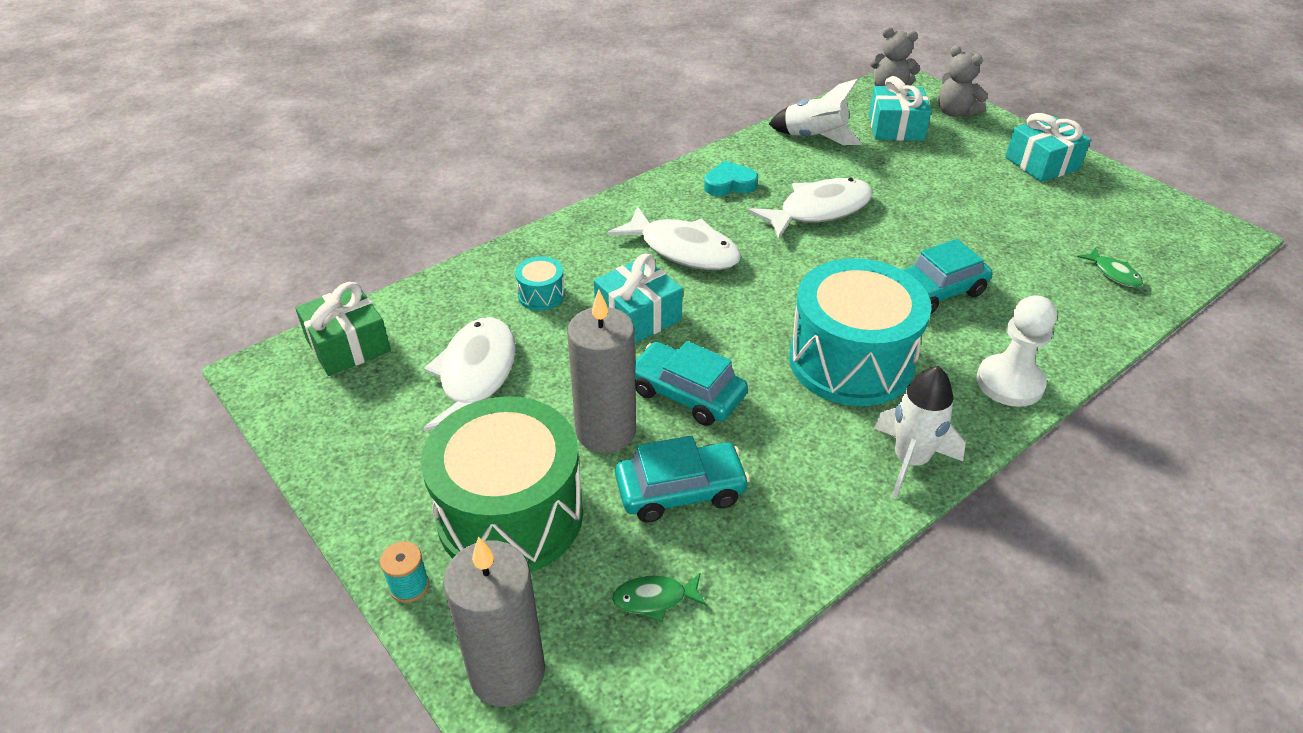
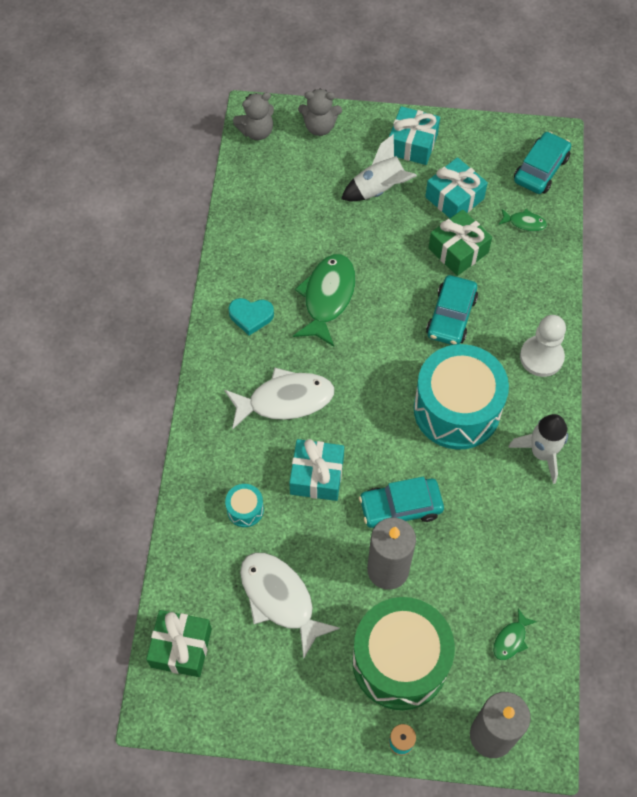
camera: 45 degrees left, 20 degrees up
turquoise car [615,436,750,523] -> turquoise car moved to [514,131,571,194]
turquoise heart [704,161,758,196] -> turquoise heart turned 120 degrees counterclockwise [229,298,274,336]
white fish [748,178,872,240] -> green fish [293,254,356,347]
white rocket [769,79,862,145] -> white rocket moved to [341,134,417,201]
turquoise gift [869,76,932,141] -> turquoise gift moved to [425,157,488,218]
none -> green gift [428,210,492,276]

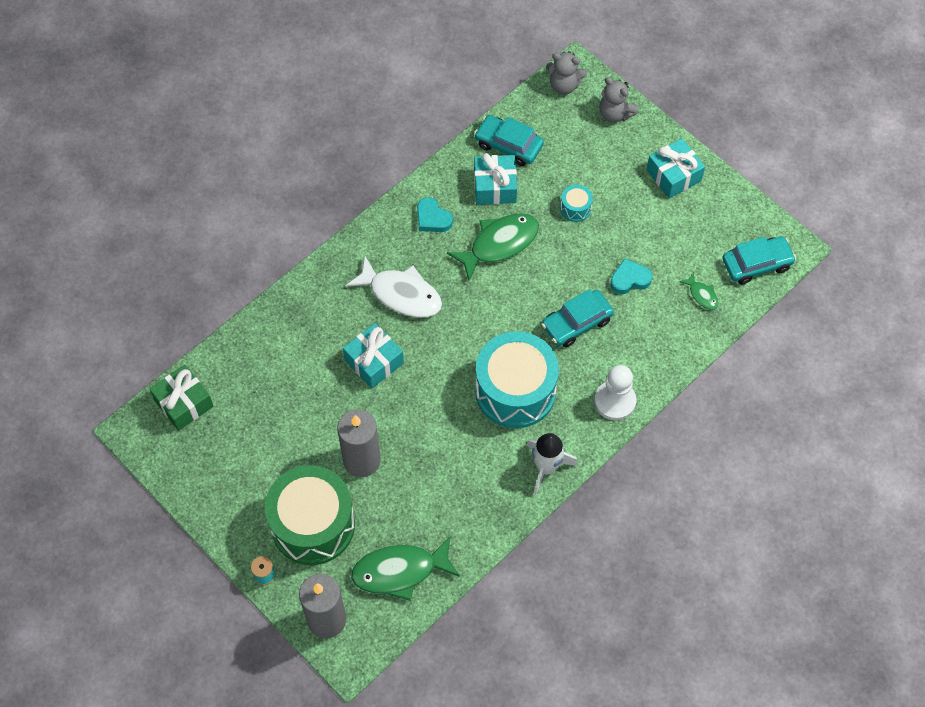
camera: 40 degrees right, 0 degrees up
turquoise drum [225,484,264,527] -> turquoise drum moved to [560,185,593,222]
white fish [240,553,340,659] -> none
white rocket [341,134,417,201] -> none
turquoise car [359,477,444,528] -> turquoise car moved to [474,115,544,166]
turquoise gift [425,157,488,218] -> turquoise gift moved to [474,153,517,205]
green gift [428,210,492,276] -> turquoise heart [610,258,653,294]
green fish [493,608,537,660] -> green fish [351,536,460,601], size x2.11

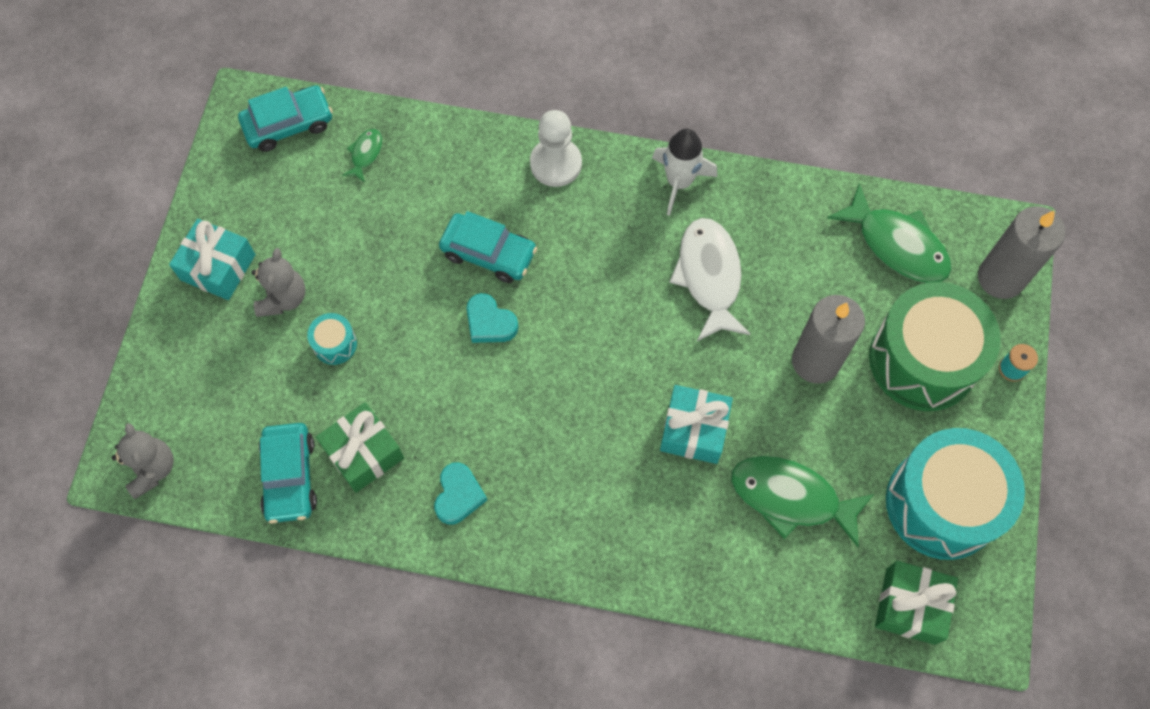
camera: 125 degrees left, 5 degrees up
white fish [345,256,442,318] -> white fish moved to [669,218,750,341]
green fish [447,213,539,281] -> green fish moved to [731,456,874,547]
turquoise gift [474,153,517,205] -> green gift [316,402,404,493]
turquoise drum [475,331,559,428] -> turquoise drum moved to [886,428,1025,560]
grey teddy bear [599,77,639,123] -> grey teddy bear moved to [252,248,305,317]
turquoise heart [610,258,653,294] -> turquoise heart moved to [466,293,518,343]
turquoise car [722,236,796,285] -> turquoise car turned 120 degrees clockwise [238,85,333,152]

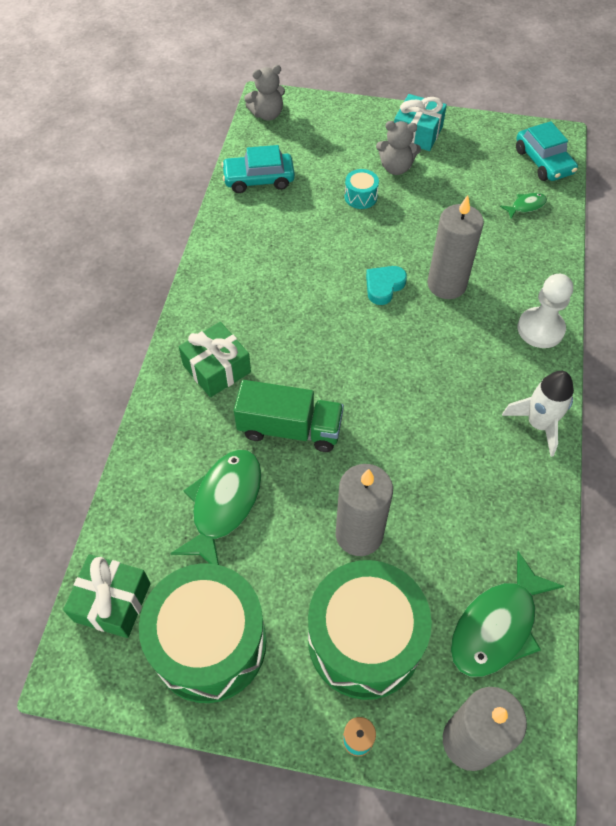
camera: 90 degrees right, 10 degrees down
green gift [316,402,404,493] -> green gift moved to [179,322,251,397]
green fish [342,129,382,182] -> green fish turned 45 degrees counterclockwise [500,193,547,219]
turquoise heart [434,463,487,525] -> none
turquoise car [439,211,537,283] -> grey candle [428,195,484,299]
turquoise gift [660,385,733,464] -> green truck [234,380,344,452]
white fish [669,218,750,341] -> none
turquoise drum [886,428,1025,560] -> green drum [139,563,267,703]

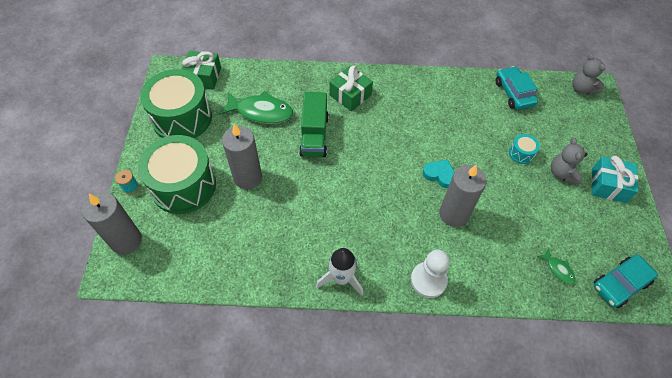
camera: 80 degrees right, 0 degrees up
green fish [451,551,564,677] -> none

